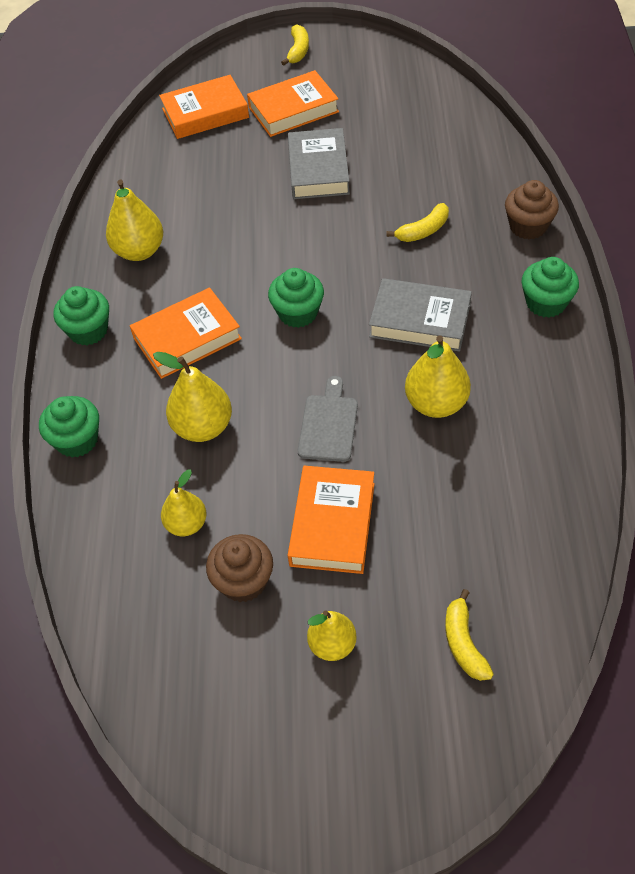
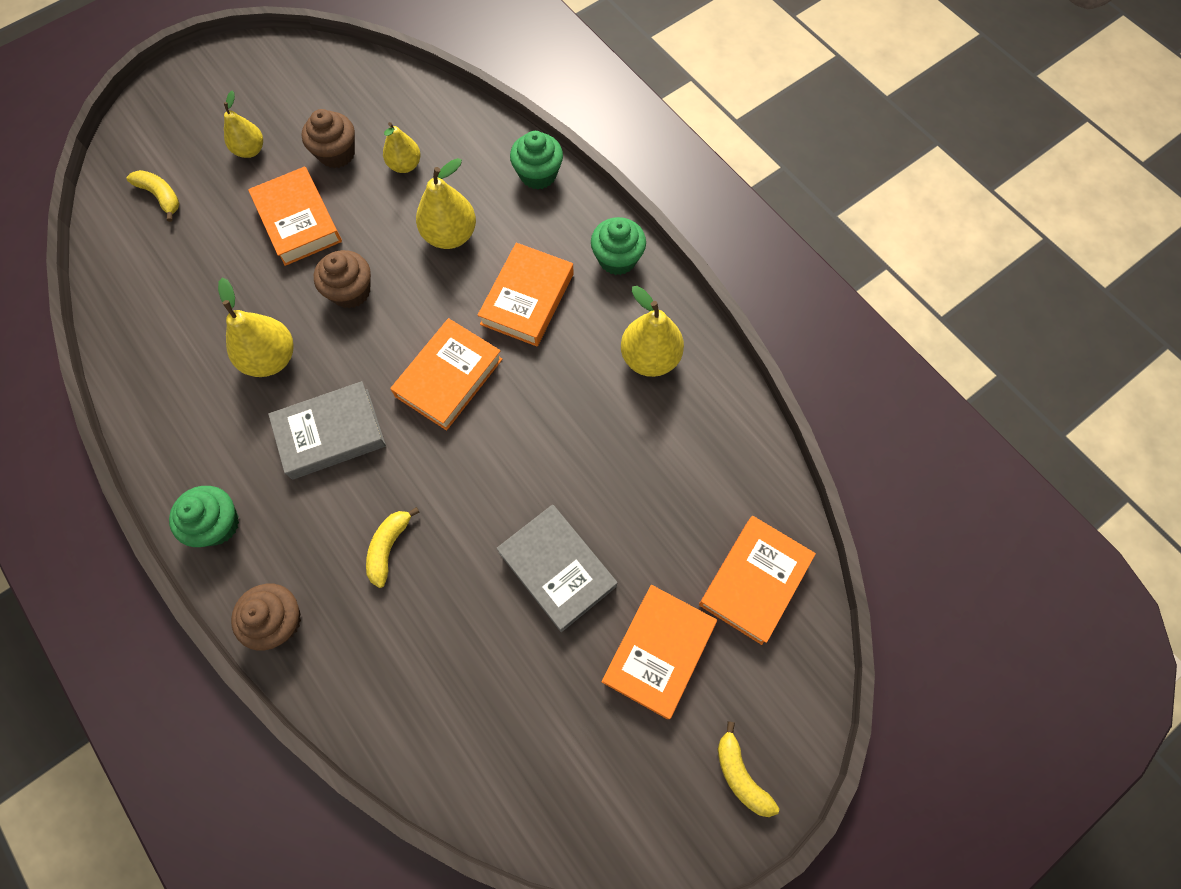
camera: 140 degrees right, 15 degrees up
green cupcake [268,268,324,328] -> orange book [390,318,503,431]
grey cutting board [298,376,358,462] -> brown cupcake [314,250,371,308]

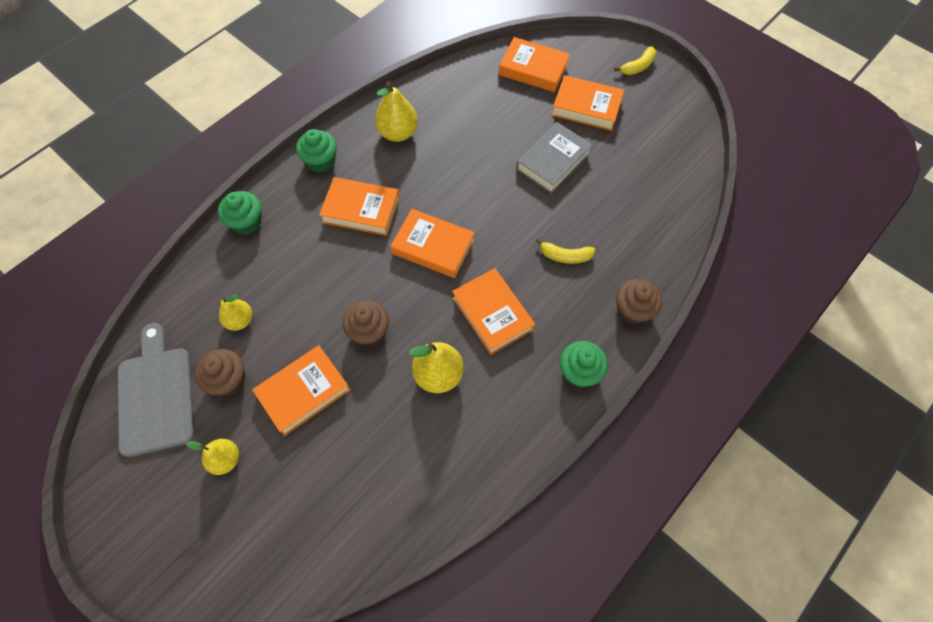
camera: 100 degrees left, 5 degrees down
yellow banana [126,170,179,222] -> none
grey book [268,381,386,480] -> orange book [452,268,535,355]
yellow pear [416,158,476,249] -> none
none -> grey cutting board [118,323,195,457]

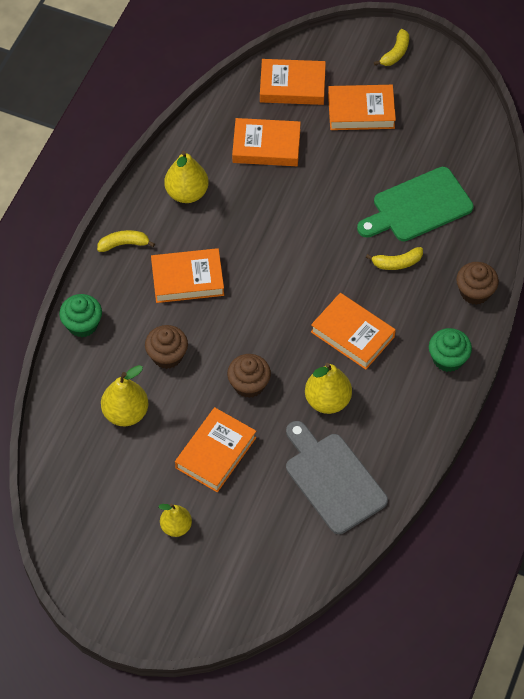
camera: 20 degrees left, 5 degrees down
grey cutting board [118,323,195,457] -> grey cutting board moved to [286,421,388,534]
brown cupcake [195,349,245,396] -> brown cupcake moved to [145,325,188,369]
yellow pear [219,295,252,331] -> yellow pear [101,365,148,426], size x1.53
green cupcake [296,129,337,173] -> yellow banana [97,230,155,252]
orange book [391,209,475,278] -> orange book moved to [232,118,301,166]
grey book [516,122,593,194] -> none
none -> green cutting board [357,167,474,241]

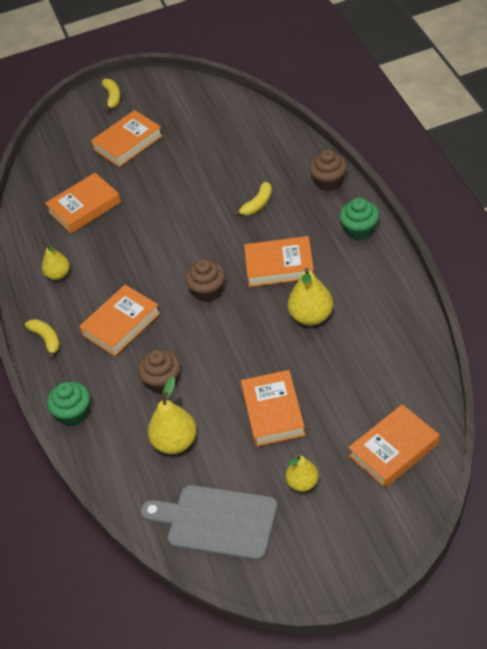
camera: 35 degrees left, 10 degrees down
yellow banana [97,230,155,252] -> yellow banana turned 105 degrees clockwise [25,319,60,359]
yellow pear [164,151,209,203] -> yellow pear [42,244,70,280], size x0.65
brown cupcake [227,354,271,398] -> brown cupcake moved to [185,259,225,302]
orange book [260,59,326,105] -> orange book moved to [348,404,440,488]
grey cutting board [286,421,388,534] -> grey cutting board moved to [141,485,278,561]
green cutting board [357,167,474,241] -> none

